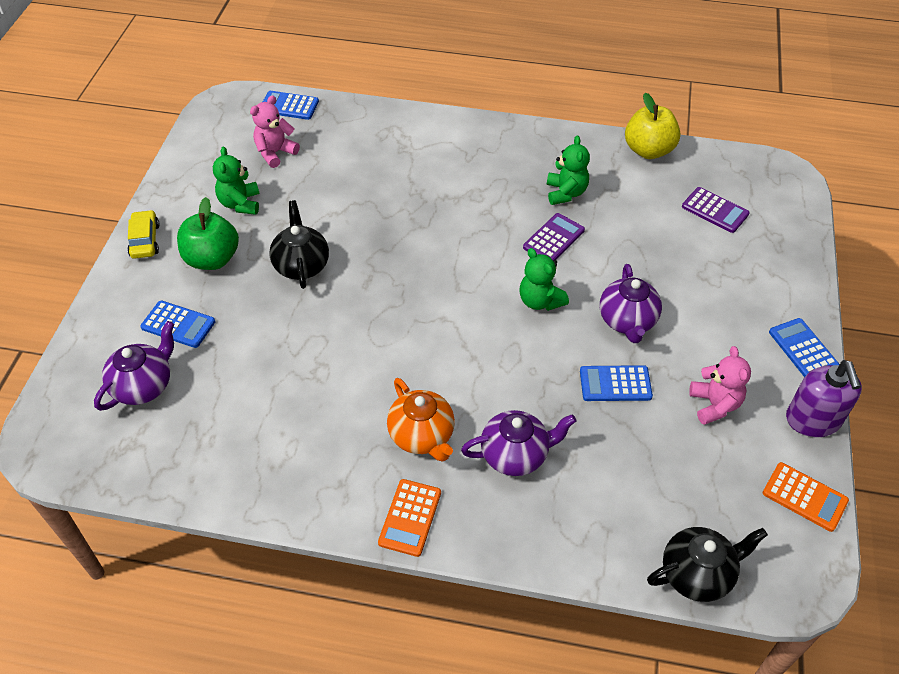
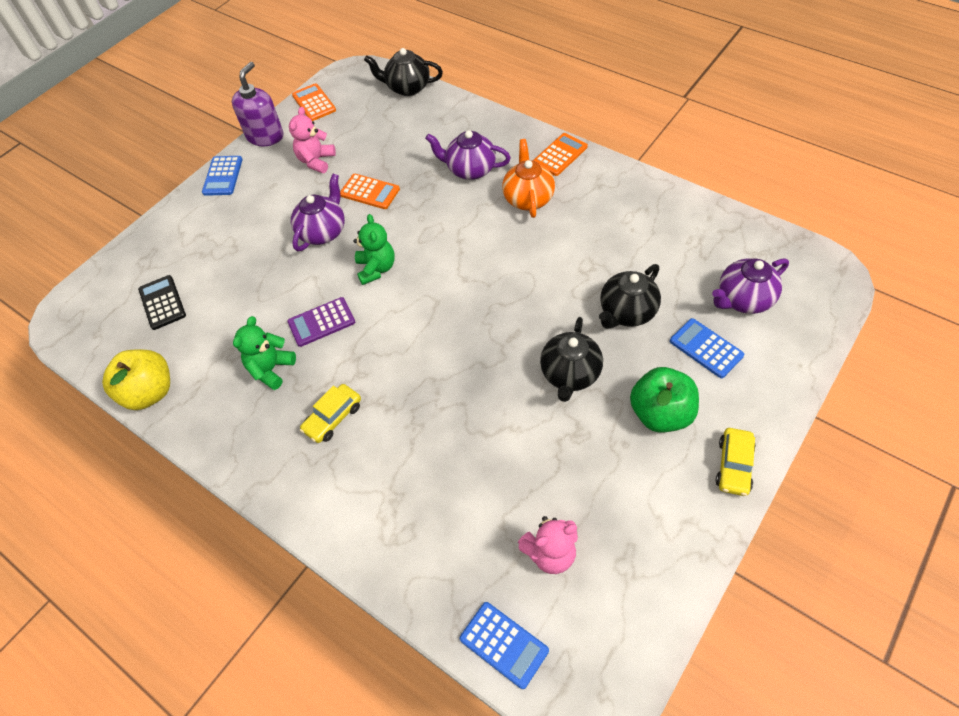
camera: 150 degrees left, 5 degrees up
green teddy bear [213,147,259,215] -> none
blue calculator [580,365,653,401] -> orange calculator [340,174,400,209]
purple calculator [682,187,750,233] -> black calculator [138,275,186,330]
none -> yellow car [300,384,361,443]
none -> black teapot [599,264,661,329]

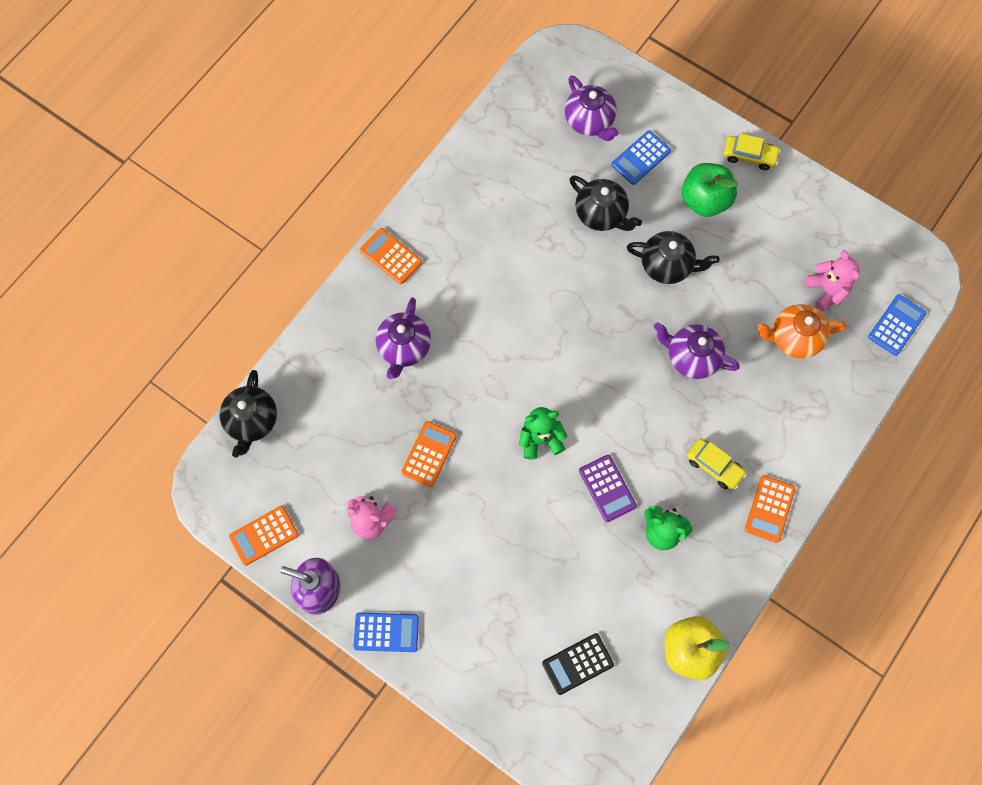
camera: 95 degrees left, 15 degrees up
purple teapot [291,174,345,251] -> purple teapot moved to [654,322,740,379]
orange teapot [502,139,555,218] -> orange teapot moved to [757,304,846,359]
none -> orange calculator [745,475,796,543]

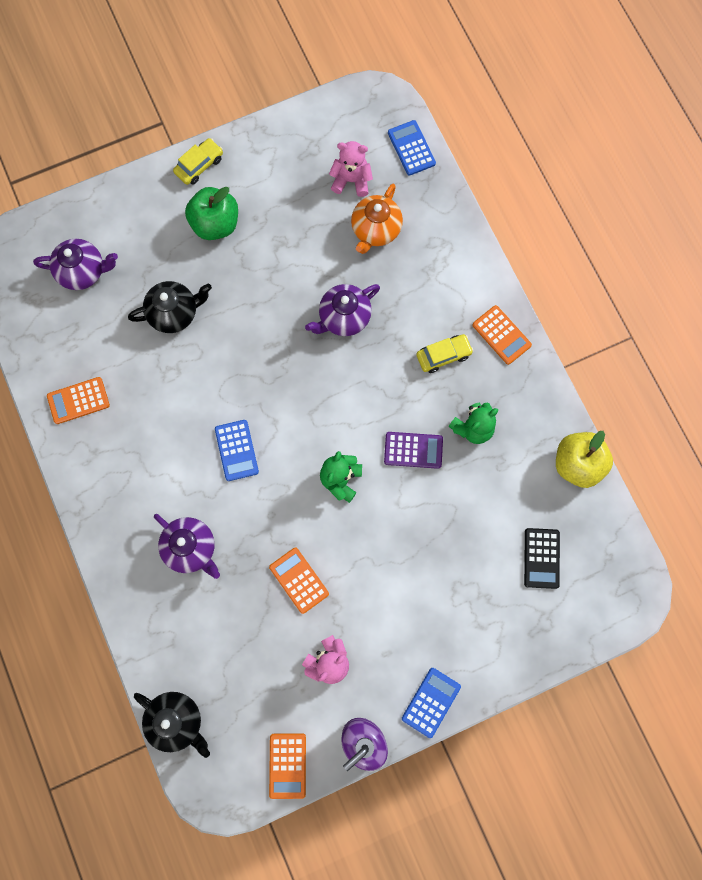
camera: 60 degrees left, 5 degrees up
orange calculator [360,228,422,284] -> orange calculator moved to [47,377,110,424]
blue calculator [612,130,671,185] -> blue calculator moved to [215,420,259,481]
black teapot [627,231,720,284] -> none

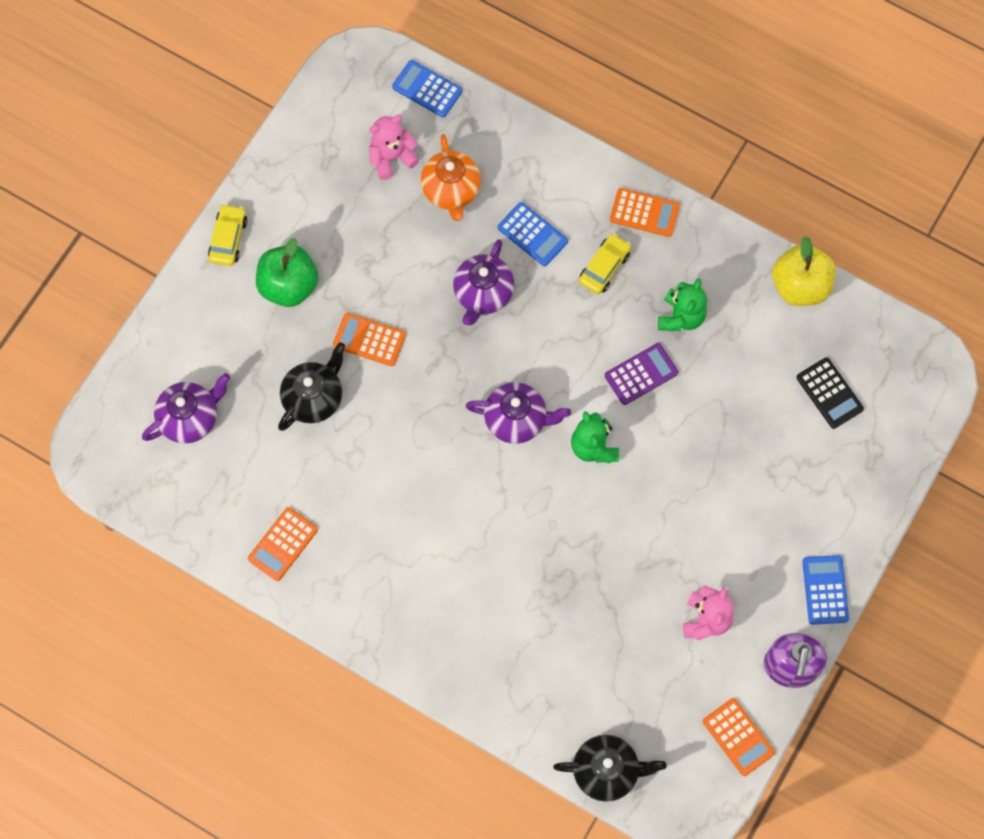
camera: 35 degrees left, 5 degrees down
purple teapot [154,514,220,579] -> purple teapot moved to [466,382,571,444]
blue calculator [215,420,259,481] -> blue calculator moved to [498,202,568,266]
orange calculator [269,547,329,614] -> orange calculator moved to [333,313,406,366]

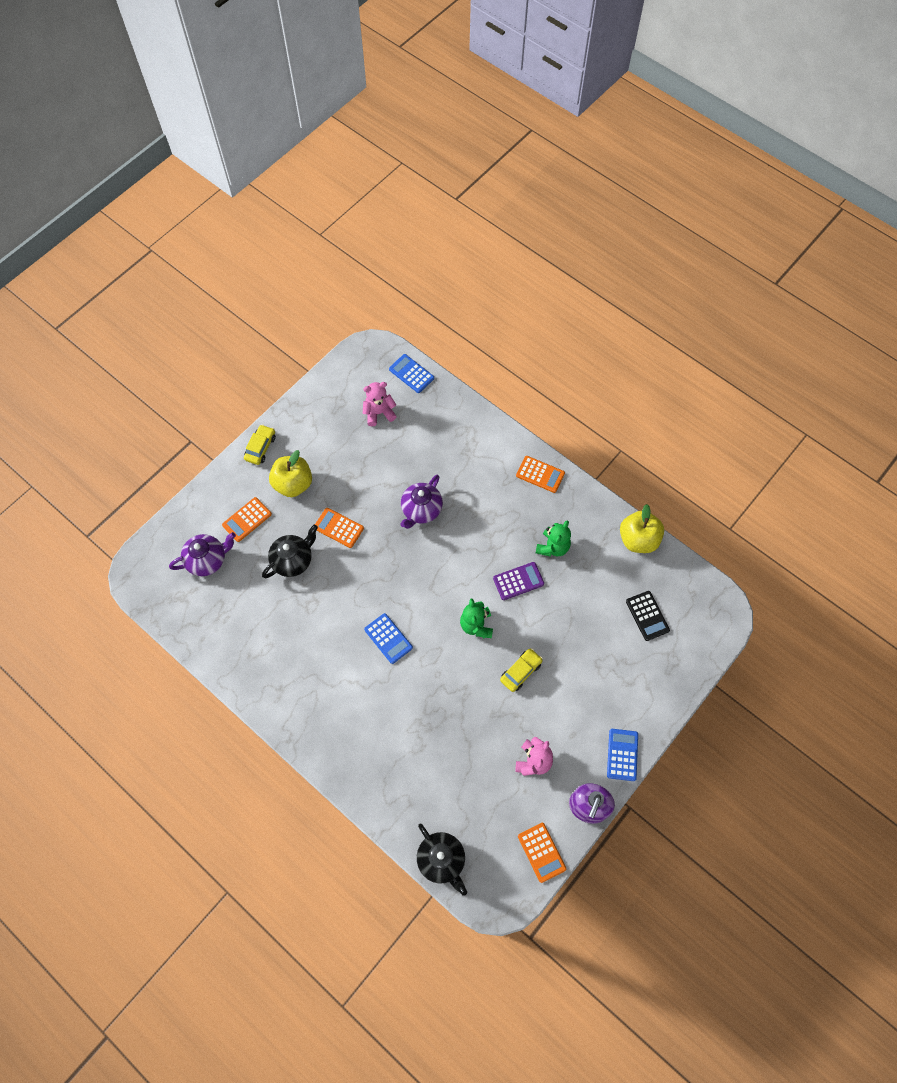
camera: 10 degrees right, 5 degrees down
orange calculator [248,507,318,581] -> orange calculator moved to [222,497,272,542]
green apple [256,238,319,307] -> yellow apple [269,450,312,497]
orange teapot [421,134,481,221] -> none
purple teapot [466,382,571,444] -> none
blue calculator [498,202,568,266] -> blue calculator moved to [364,613,413,664]
black teapot [553,735,666,802] -> black teapot turned 45 degrees clockwise [417,824,467,896]
yellow car [579,234,631,294] -> yellow car moved to [500,648,543,692]

